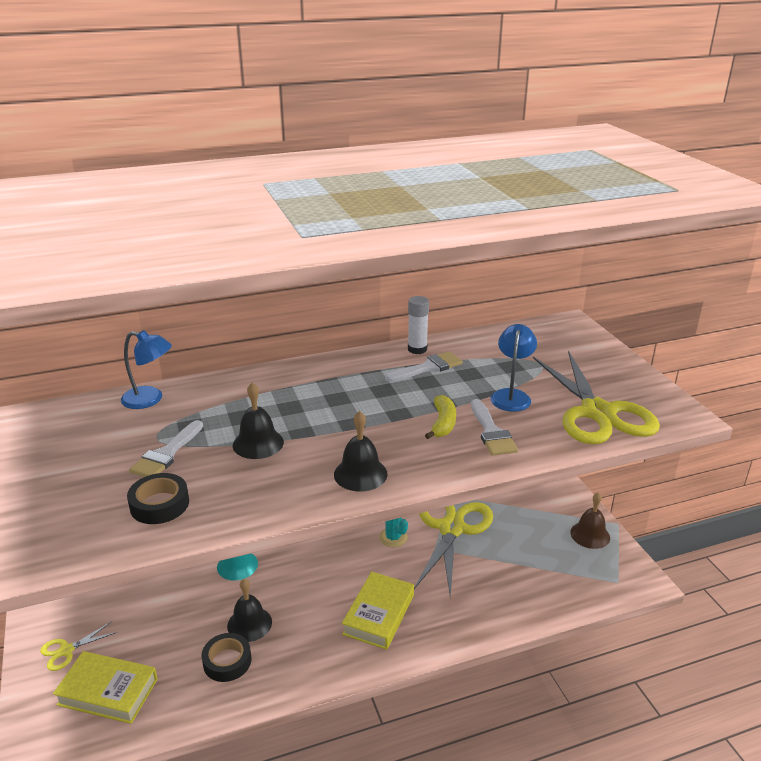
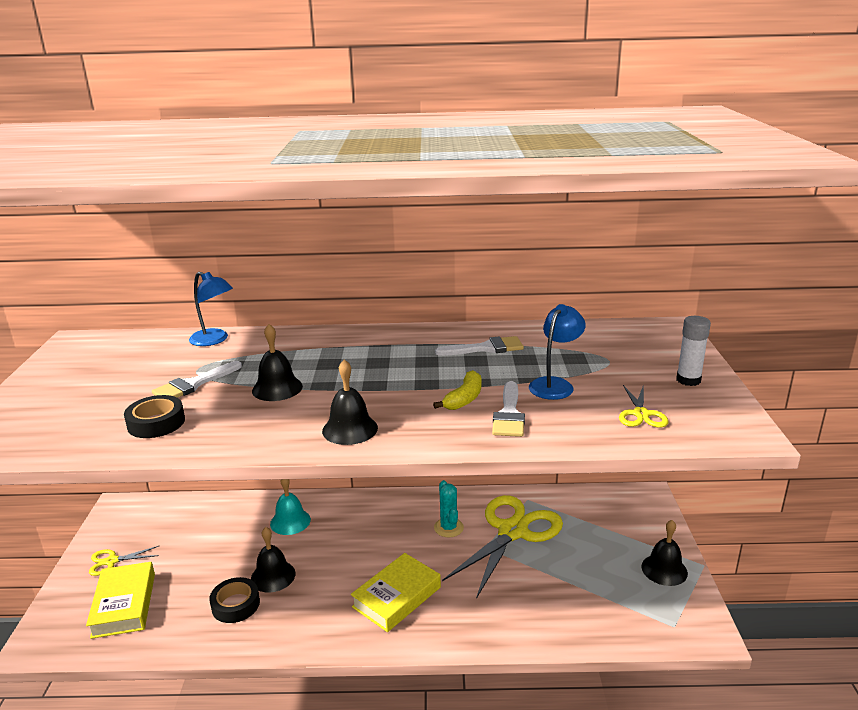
camera: 20 degrees right, 5 degrees down
yellow book [53,651,158,724] -> yellow book turned 45 degrees clockwise [86,562,155,639]
white glue stick [408,296,429,354] -> white glue stick moved to [676,316,711,386]
yellow scissors [533,350,660,444] -> yellow scissors [619,384,669,428], size x0.44
brown bell [570,492,610,549] -> black bell [641,520,688,586]

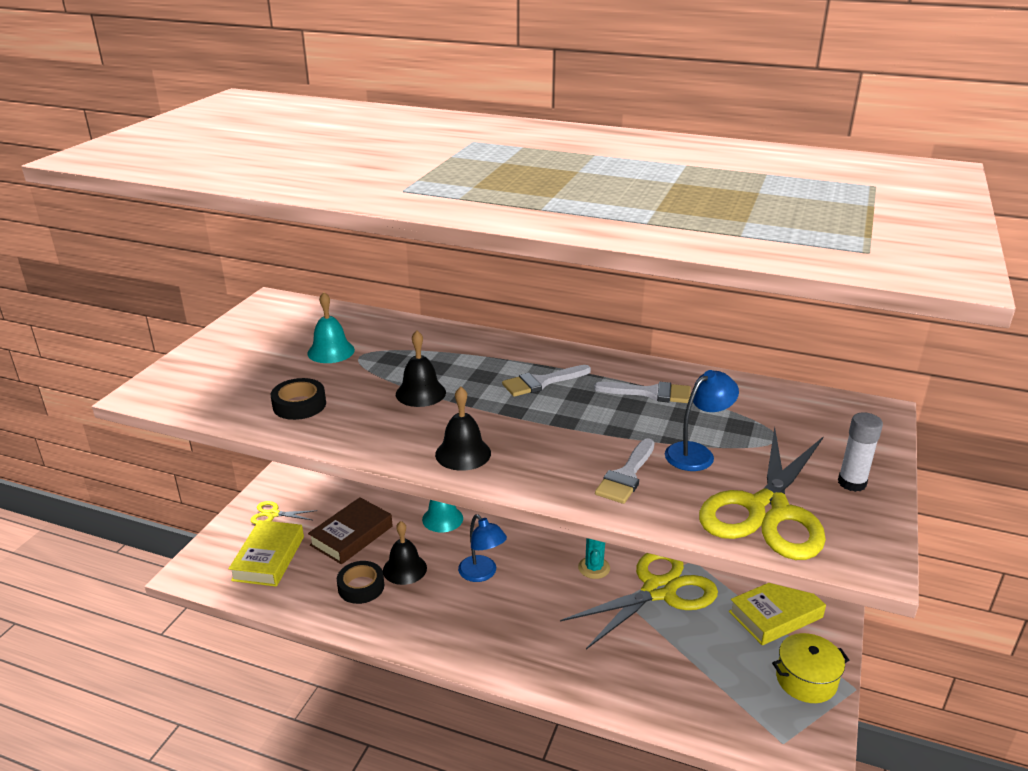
camera: 20 degrees right, 5 degrees up
white brush [152,361,242,398] -> white brush moved to [502,365,591,397]
blue lamp [189,272,233,346] -> blue lamp moved to [458,514,507,582]
yellow book [351,553,441,632] -> yellow book moved to [729,583,826,645]
yellow banana [433,370,482,410] -> none
yellow scissors [619,384,669,428] -> yellow scissors [699,427,826,560], size x2.27
black bell [641,520,688,586] -> yellow pot [772,633,849,703]
none -> turquoise bell [307,292,355,363]
none -> brown book [308,497,393,564]

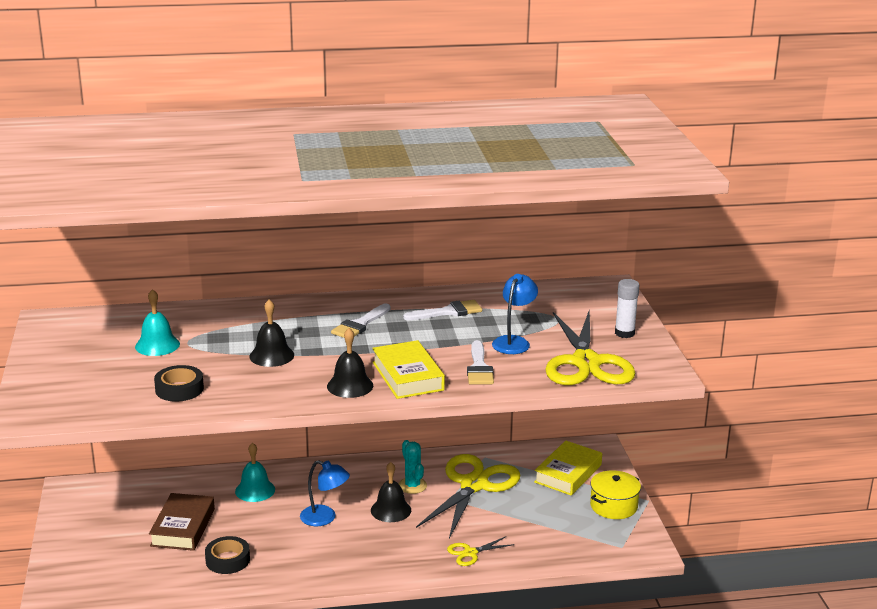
camera: 30 degrees left, 5 degrees down
yellow book [229,520,304,587] -> yellow book moved to [372,340,445,399]
yellow scissors [251,501,317,524] -> yellow scissors moved to [447,537,514,566]
black bell [383,521,427,585] -> black bell moved to [371,462,411,522]

